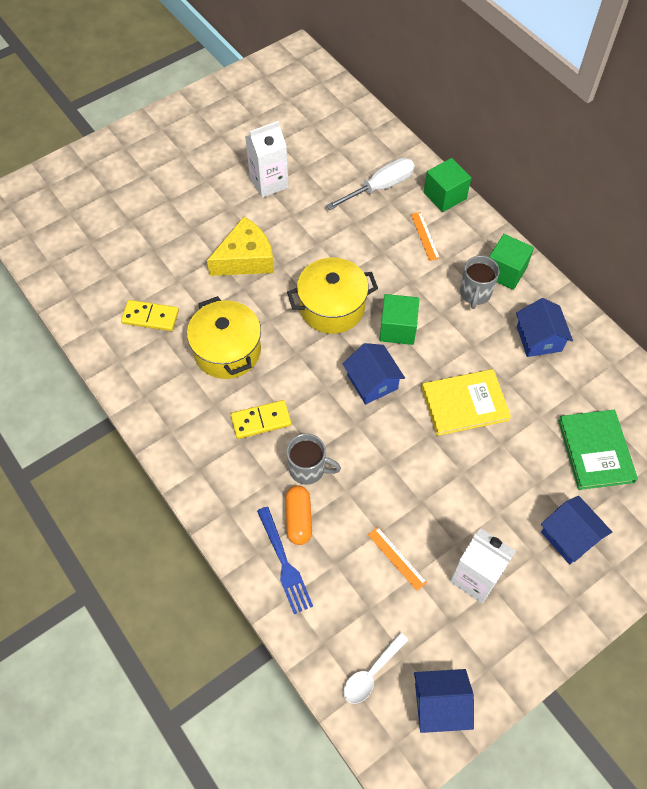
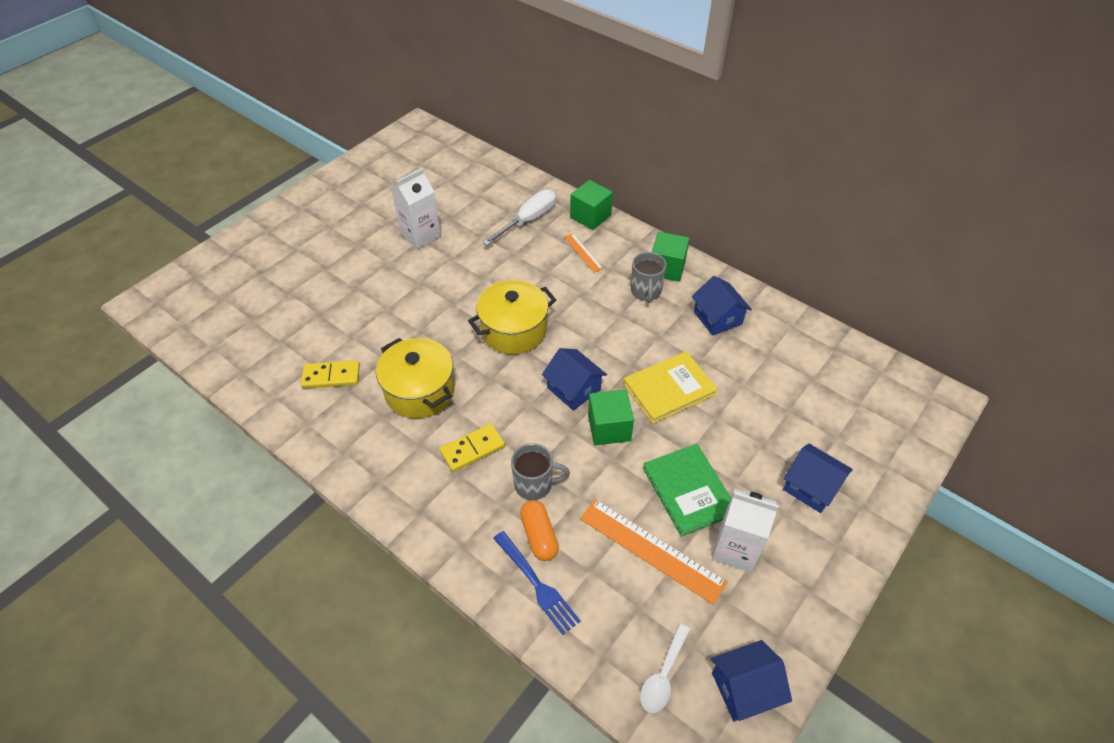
camera: 15 degrees left, 10 degrees down
yellow cheese [207,217,274,276] -> none
orange ruler [368,527,427,591] -> orange ruler [580,499,728,605], size x1.97
green cube [379,294,419,345] -> green cube moved to [588,389,634,445]
green book [558,410,638,490] -> green book moved to [643,444,731,537]

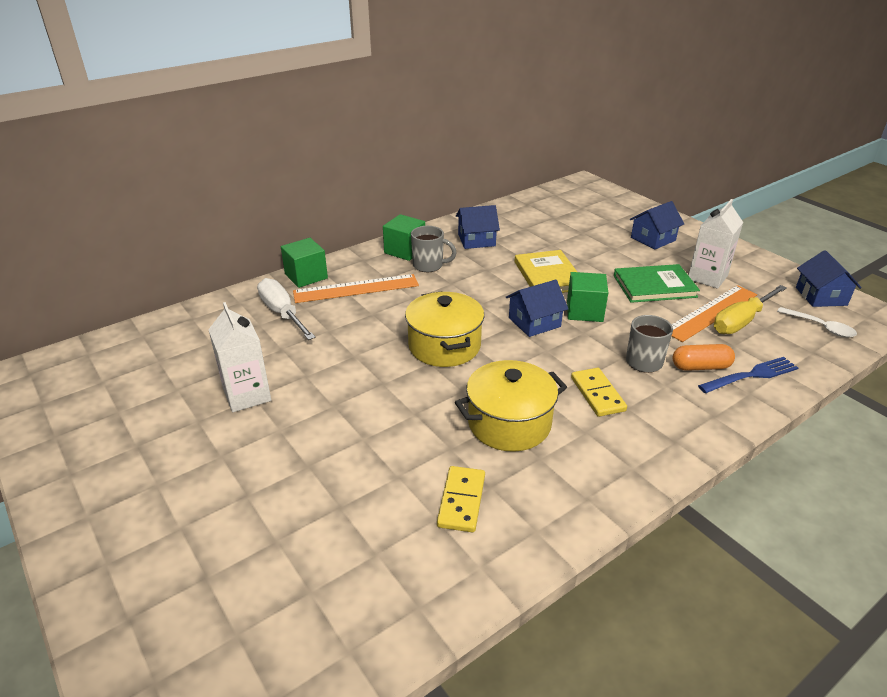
camera: 75 degrees left, 15 degrees down
orange ruler [564,234,603,272] -> orange ruler [293,274,419,303], size x1.97
none -> yellow screwdriver [714,285,787,334]

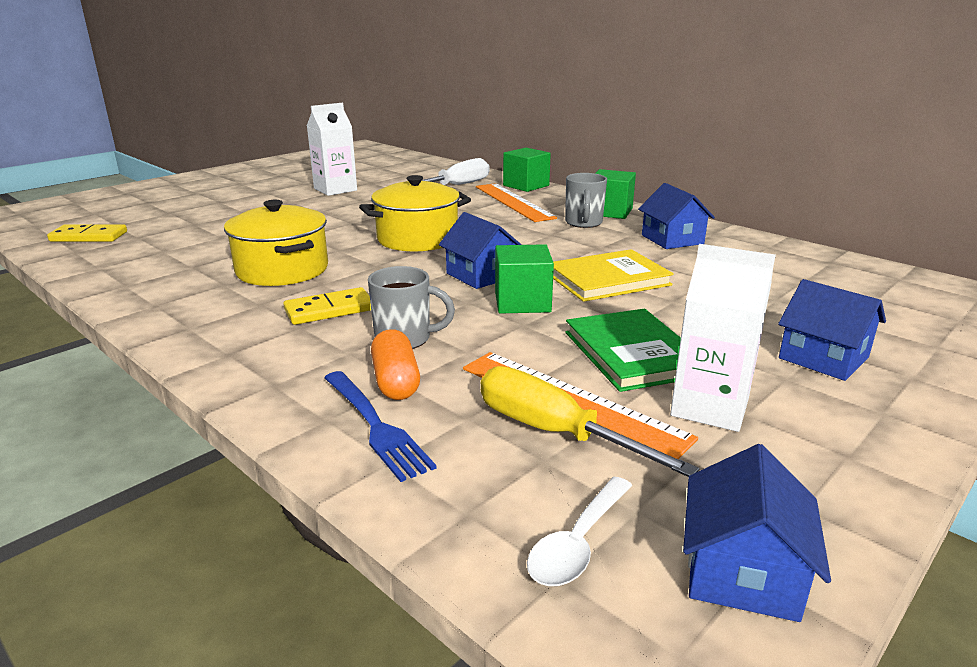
camera: 80 degrees right, 10 degrees down
yellow domino [437,466,485,532] -> yellow domino moved to [47,224,127,242]
blue house [796,250,862,307] -> blue house turned 60 degrees counterclockwise [683,444,831,622]

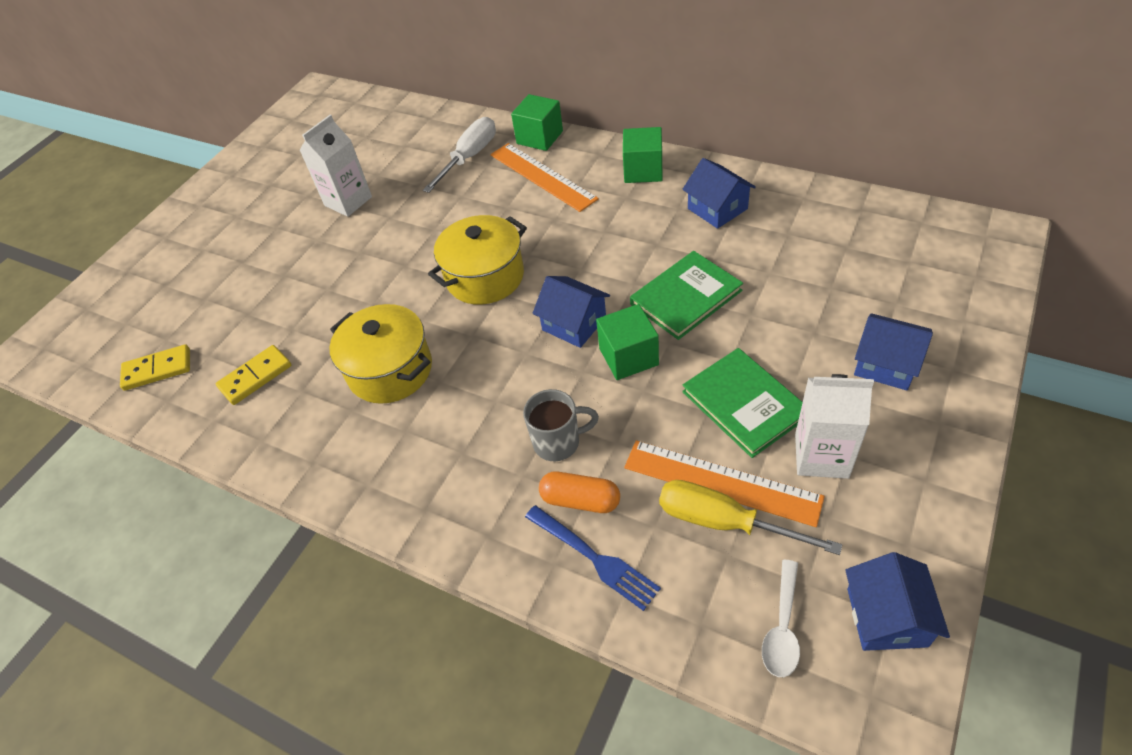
camera: 10 degrees left, 25 degrees up
yellow domino [283,287,371,325] -> yellow domino moved to [216,345,291,405]
orange capsule [371,329,420,400] -> orange capsule turned 45 degrees counterclockwise [539,471,620,513]
yellow book [553,249,674,302] -> green book [630,251,743,340]
grey mug [565,173,607,228] -> none

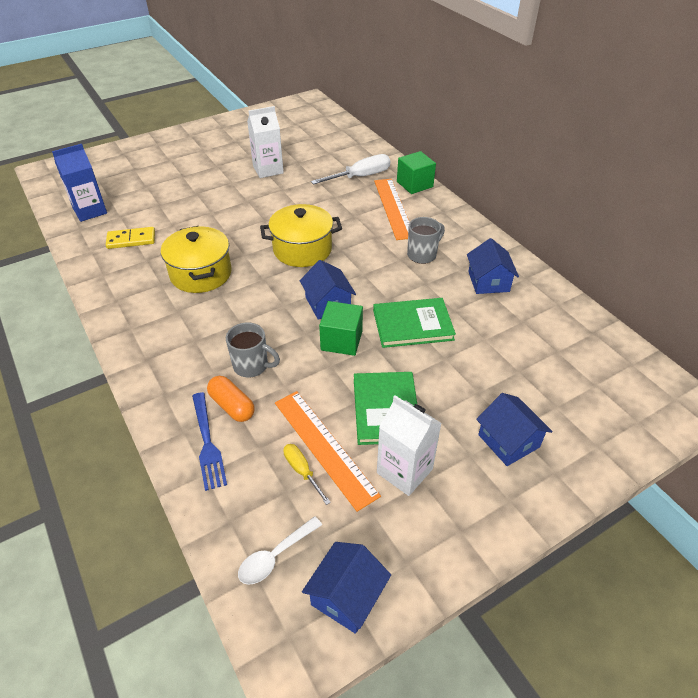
camera: 25 degrees right, 5 degrees down
yellow domino [120,344,190,391] -> blue carton [52,144,107,222]
green cube [623,127,662,183] -> none
yellow screwdriver [659,480,842,555] -> yellow screwdriver [283,444,331,505], size x0.56
none -> grey mug [407,217,445,264]

